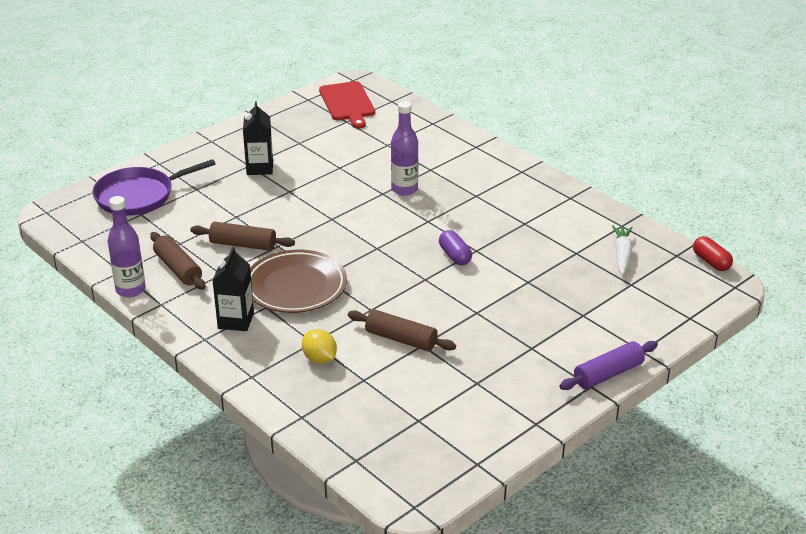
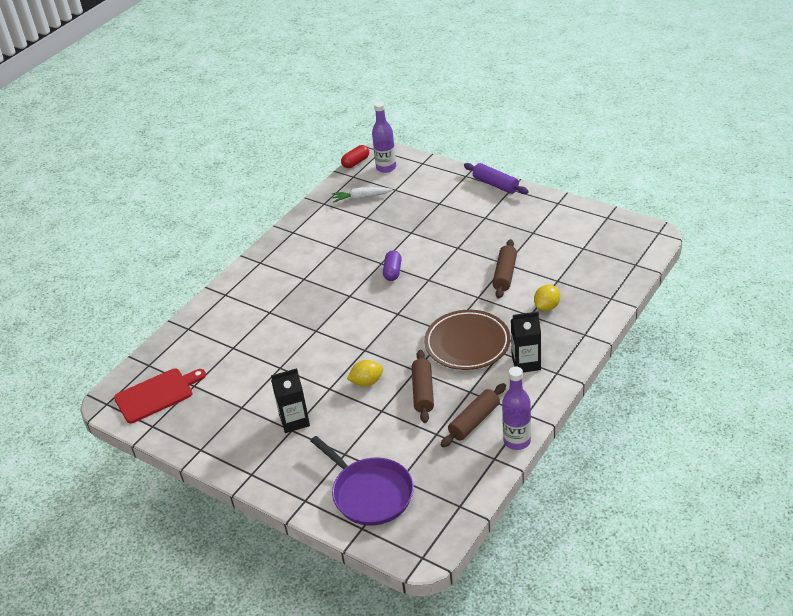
camera: 100 degrees left, 5 degrees up
purple bottle [391,101,418,195] -> purple bottle moved to [372,101,396,173]
purple capsule [439,230,472,265] -> purple capsule turned 45 degrees counterclockwise [383,250,402,281]
none -> yellow lemon [347,360,383,387]

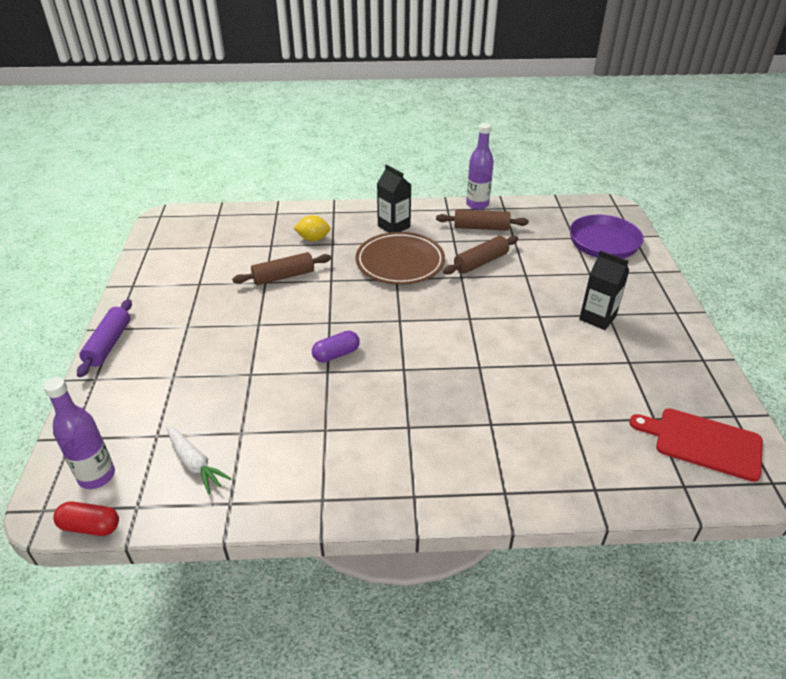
camera: 130 degrees left, 0 degrees up
yellow lemon [347,360,383,387] -> none

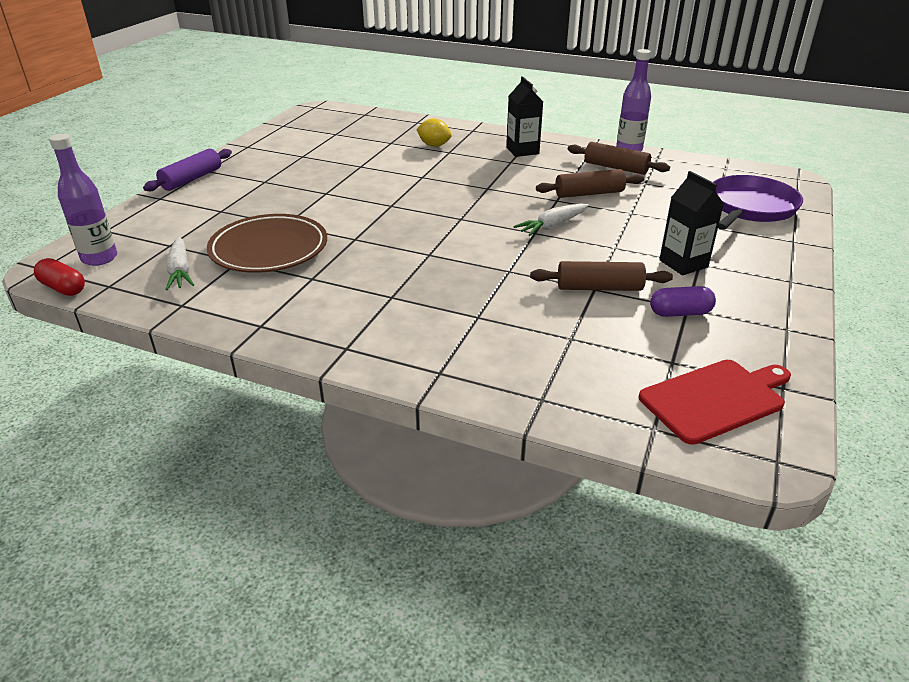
camera: 25 degrees right, 5 degrees down
brown rolling pin [232,252,331,285] -> brown rolling pin moved to [530,261,673,291]
purple capsule [312,331,360,363] -> purple capsule moved to [650,286,716,317]
brown plate [355,232,445,284] -> brown plate moved to [207,214,327,273]
red cutting board [629,408,763,482] -> red cutting board turned 105 degrees clockwise [639,360,791,445]
none -> white carrot [513,204,589,236]

